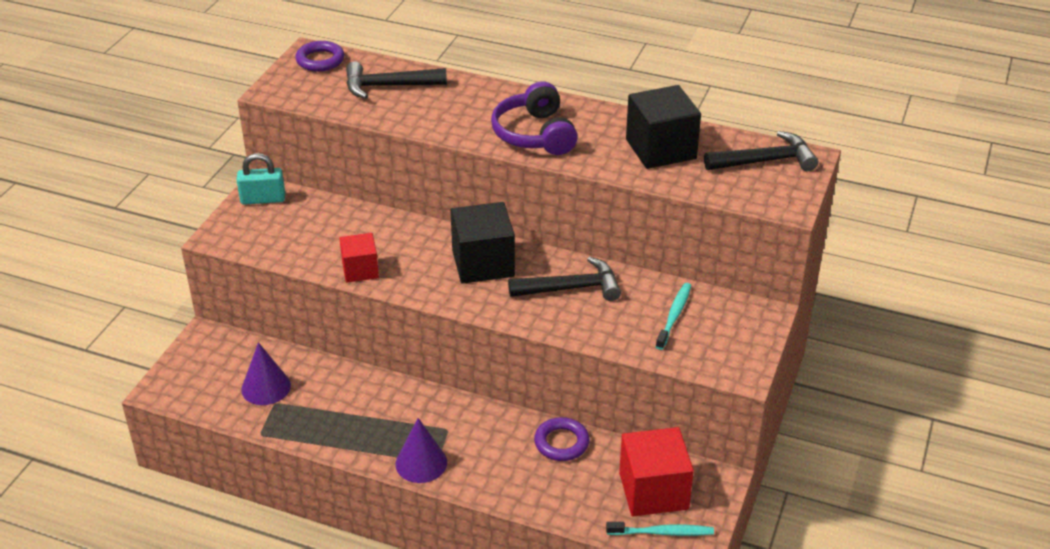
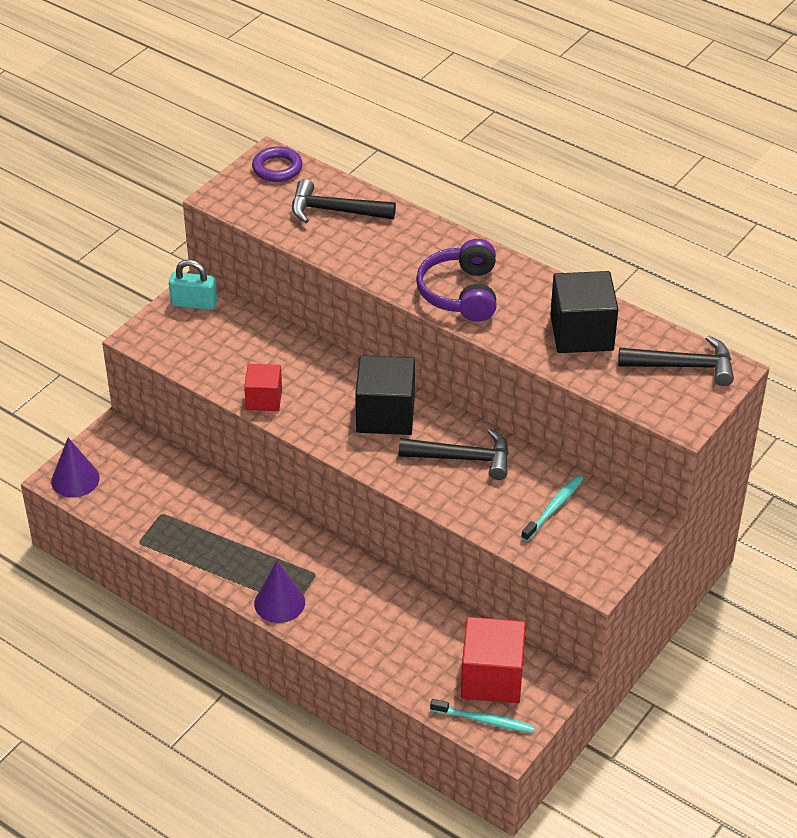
camera: 15 degrees right, 5 degrees up
purple cone [241,342,291,405] -> purple cone moved to [51,438,100,497]
purple ring [534,417,589,461] -> none

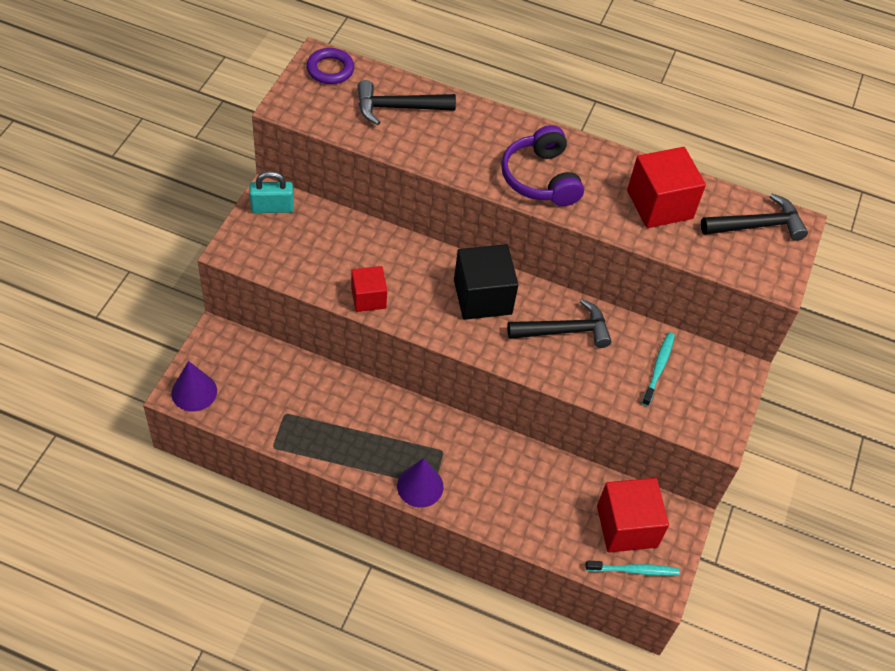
camera: 20 degrees left, 10 degrees up
black cube [550,271,618,353] -> red cube [627,147,706,228]

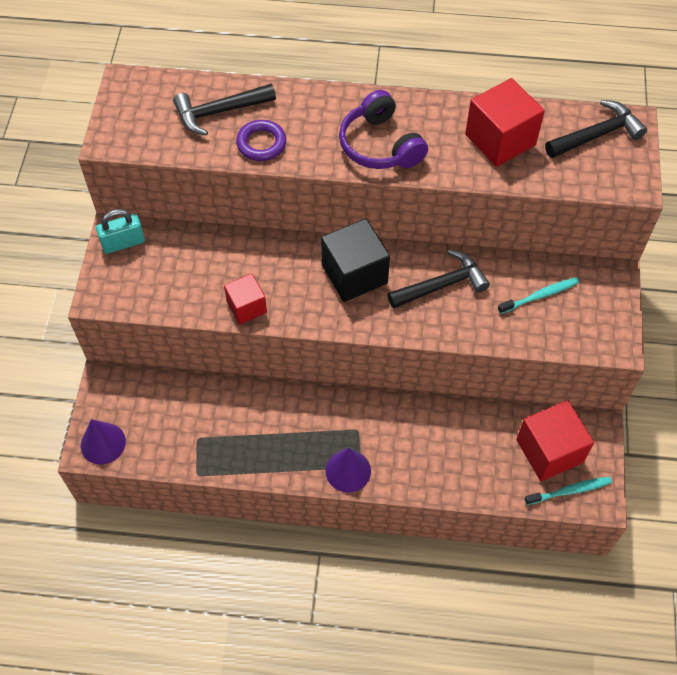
camera: 10 degrees left, 5 degrees up
purple ring [306,48,354,84] -> purple ring moved to [236,120,286,161]
turquoise toothbrush [642,332,675,406] -> turquoise toothbrush turned 60 degrees clockwise [498,277,580,314]

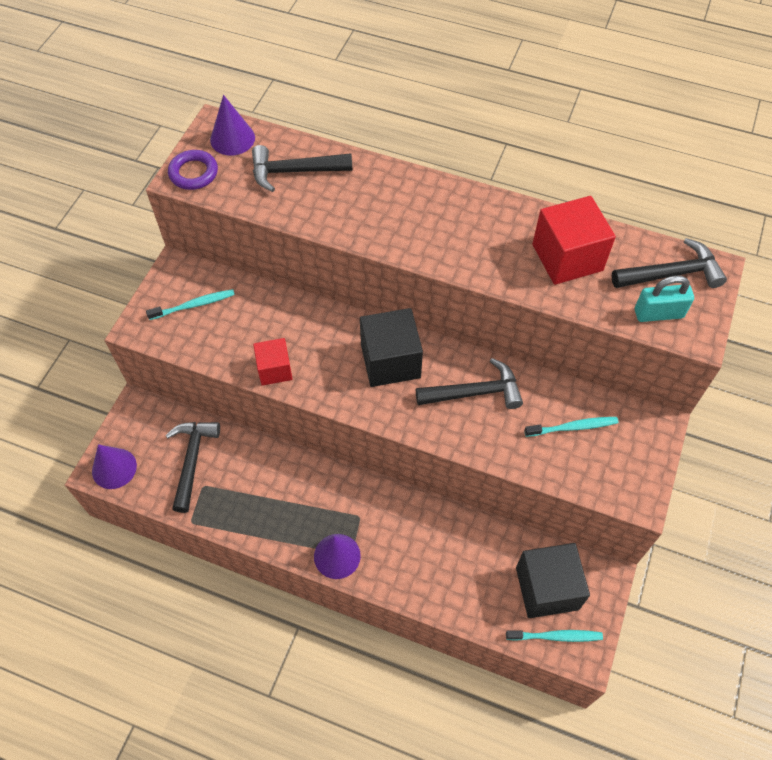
camera: 15 degrees right, 0 degrees up
turquoise padlock [96,209,145,254] -> turquoise padlock moved to [635,275,694,322]
purple ring [236,120,286,161] -> purple ring moved to [168,150,218,190]
purple headphones [339,90,428,169] -> none
red cube [516,400,594,481] -> black cube [516,543,590,618]
none -> turquoise toothbrush [146,289,235,320]
none -> black hammer [165,422,220,513]
none -> purple cone [210,95,255,155]

